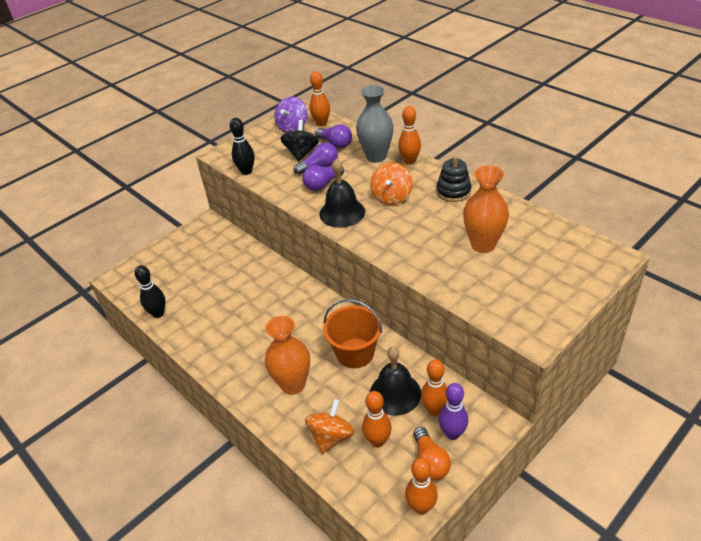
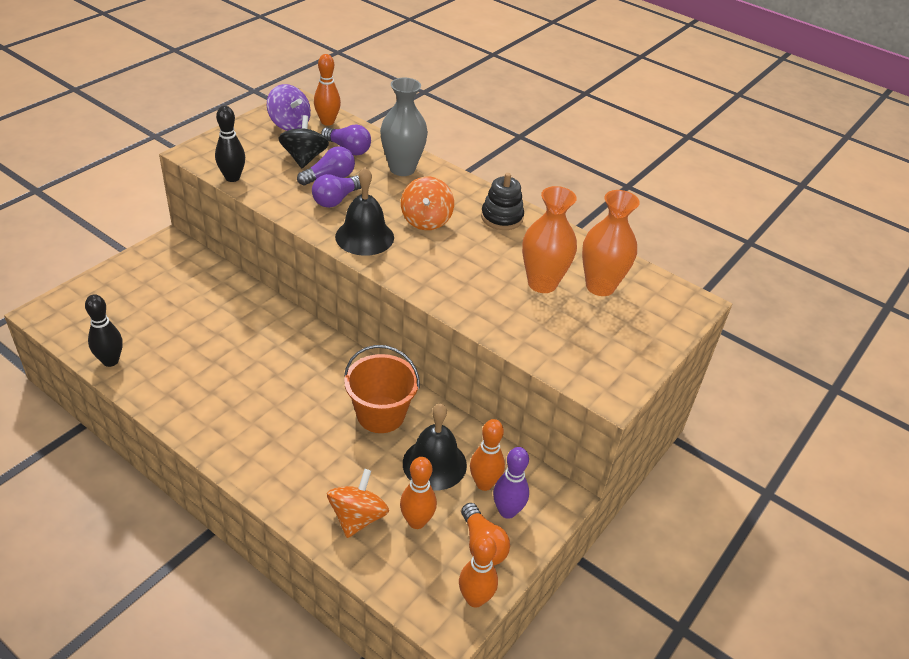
camera: 15 degrees left, 0 degrees up
orange vase [265,316,310,395] -> orange vase moved to [582,190,640,296]
purple spinning top [274,97,307,133] -> purple spinning top turned 60 degrees counterclockwise [267,84,311,131]
orange bowling pin [398,106,421,165] -> none

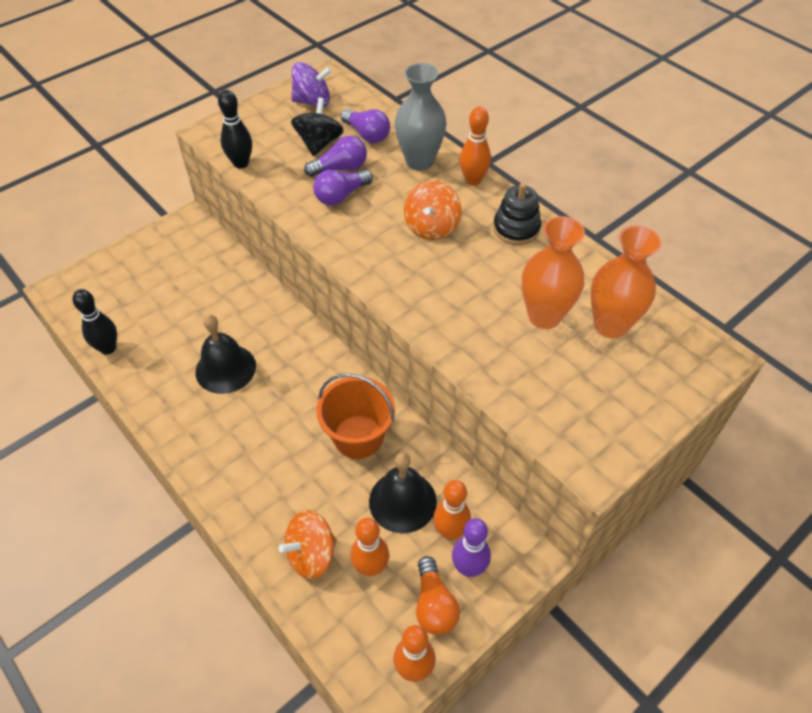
camera: 15 degrees right, 10 degrees up
purple spinning top [267,84,311,131] -> purple spinning top turned 60 degrees counterclockwise [291,62,332,107]
orange bowling pin [314,54,341,126] -> orange bowling pin moved to [459,106,491,186]
orange spinning top [327,469,389,538] -> orange spinning top turned 150 degrees counterclockwise [279,510,337,579]
black bell [335,167,394,256] -> black bell moved to [195,314,256,394]

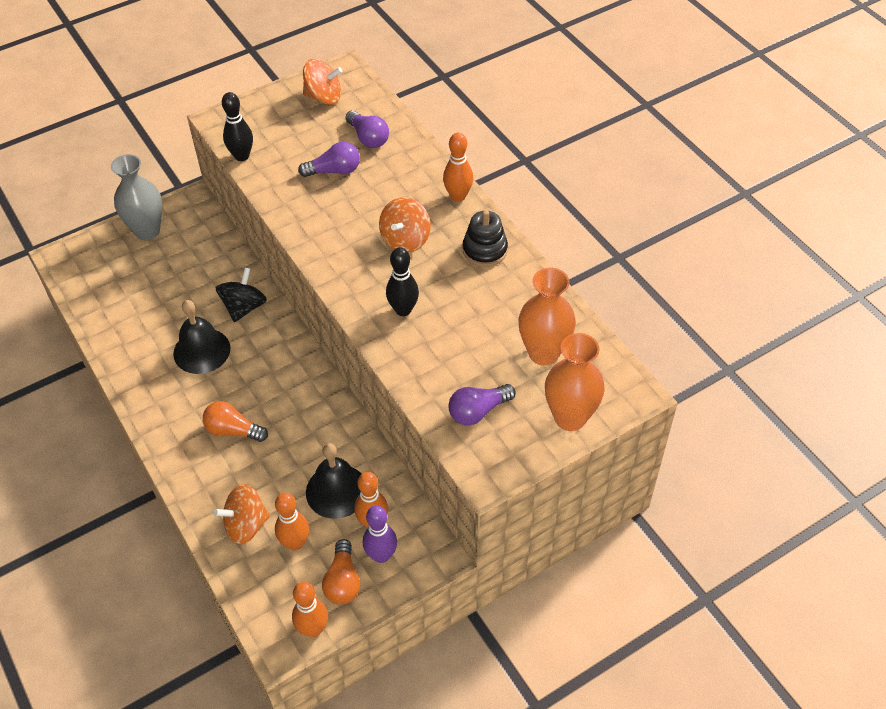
camera: 10 degrees right, 0 degrees up
black bowling pin [72,289,117,355] -> black bowling pin moved to [386,247,419,316]
purple spinning top [291,62,332,107] -> orange spinning top [303,59,342,105]
black spinning top [291,98,344,156] -> black spinning top moved to [216,267,267,322]
purple light bulb [313,169,373,206] -> purple light bulb moved to [448,384,516,426]
orange bucket [316,373,395,459] -> none
grey vase [395,63,446,171] -> grey vase moved to [111,154,162,240]
orange vase [522,216,585,329] -> orange vase moved to [545,333,605,431]
none -> orange light bulb [203,401,268,442]

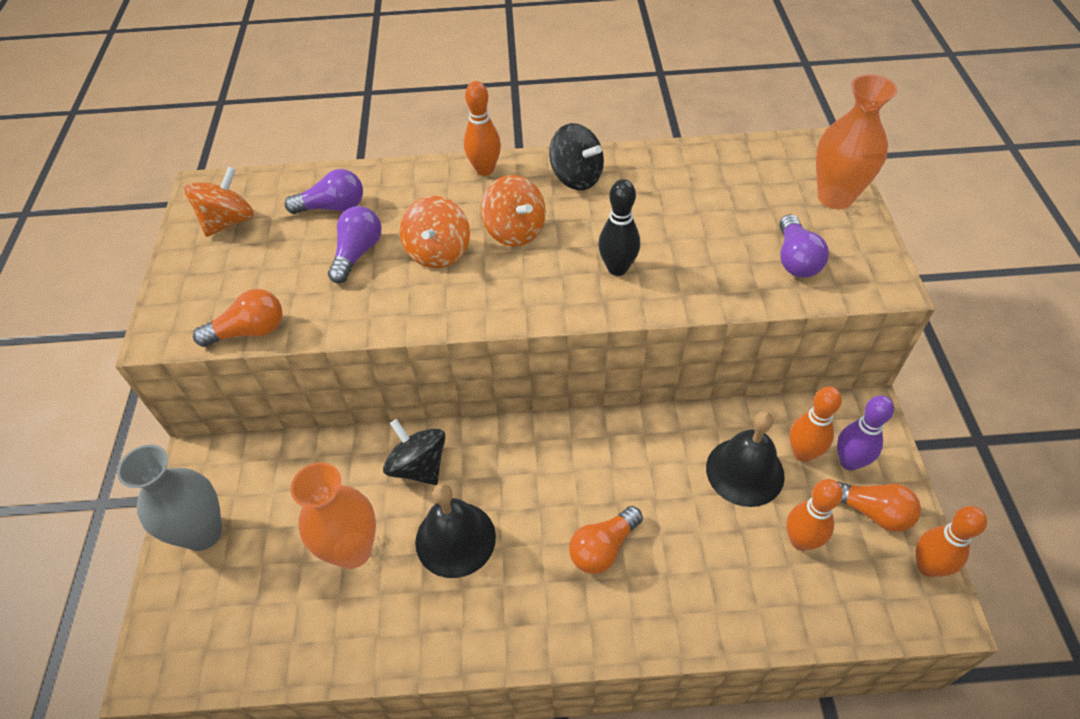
camera: 60 degrees left, 0 degrees up
orange spinning top [214,484,270,544] -> orange spinning top moved to [400,196,470,268]
black bowling pin [222,92,253,161] -> orange light bulb [193,289,283,347]
black stacking toy [463,210,508,267] -> black spinning top [549,123,604,190]
orange vase [519,268,576,366] -> orange vase moved to [291,462,376,569]

